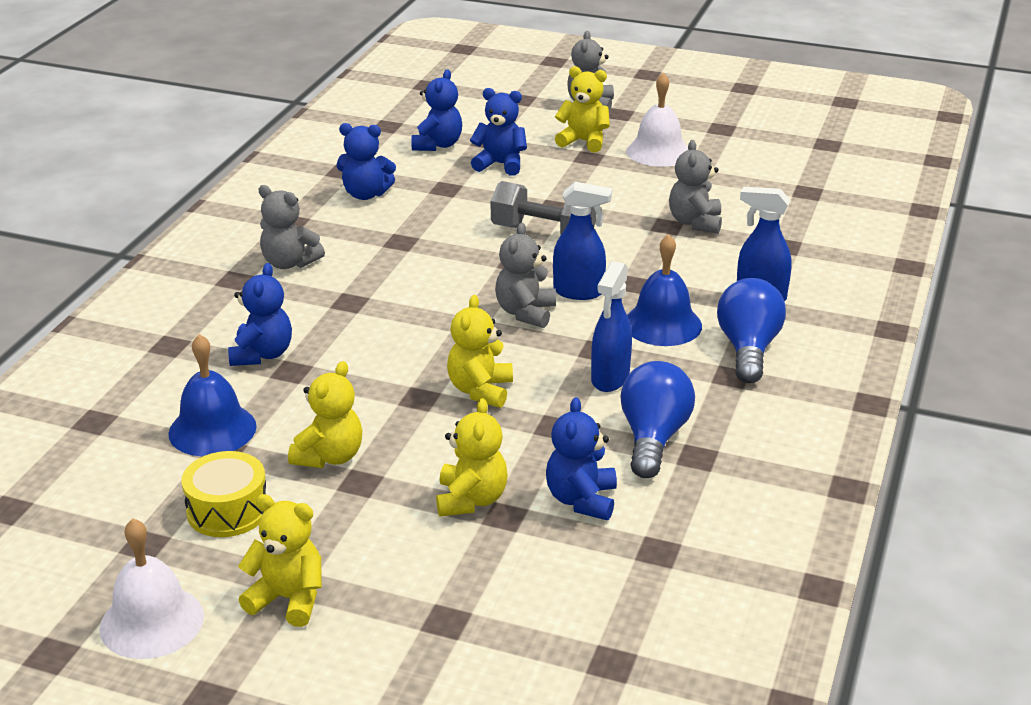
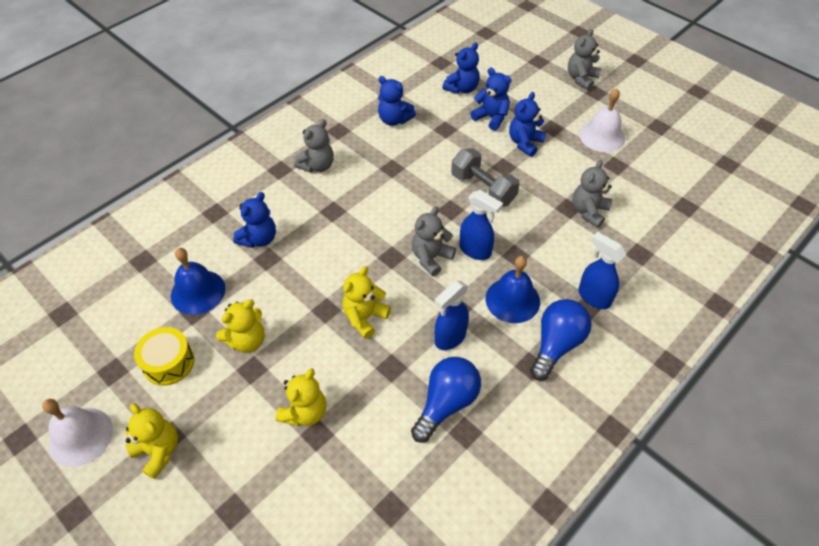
camera: 25 degrees right, 20 degrees up
grey teddy bear [259,185,325,269] -> grey teddy bear turned 105 degrees counterclockwise [294,119,334,173]
blue teddy bear [546,397,617,520] -> blue teddy bear moved to [509,92,546,157]
yellow teddy bear [555,66,610,153] -> none

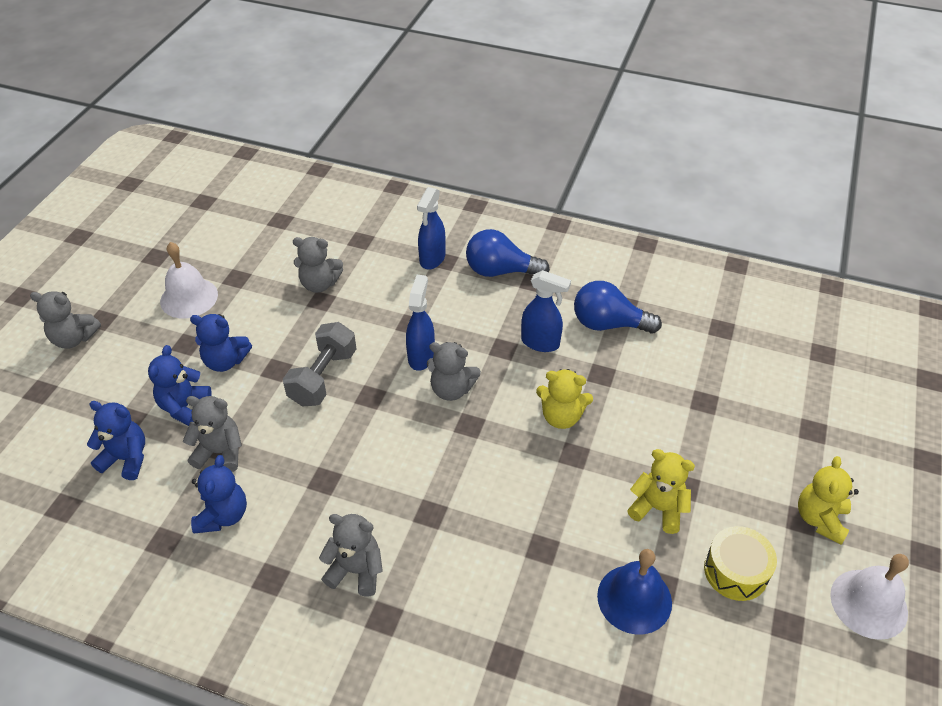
camera: 115 degrees left, 5 degrees down
blue teddy bear [233,192,276,248] -> none
yellow teddy bear [275,368,327,426] -> none
blue bell [486,256,540,323] -> none
none -> grey teddy bear [183,396,242,472]

